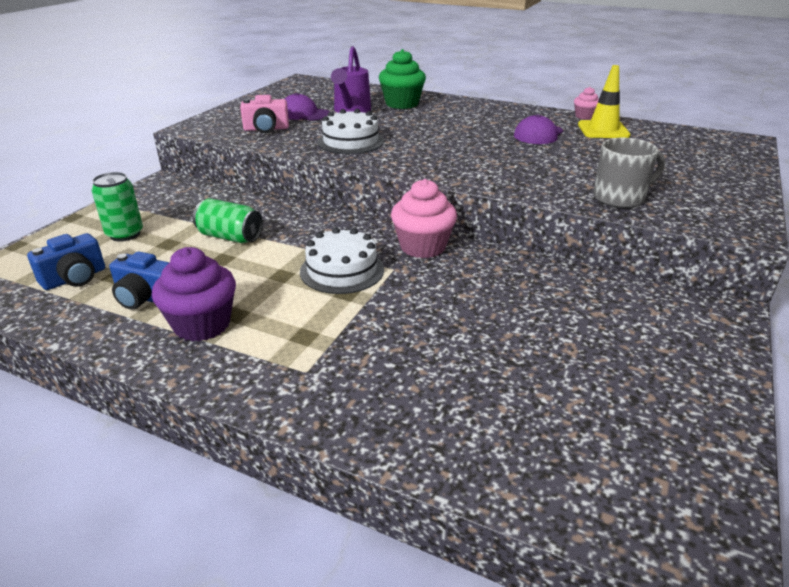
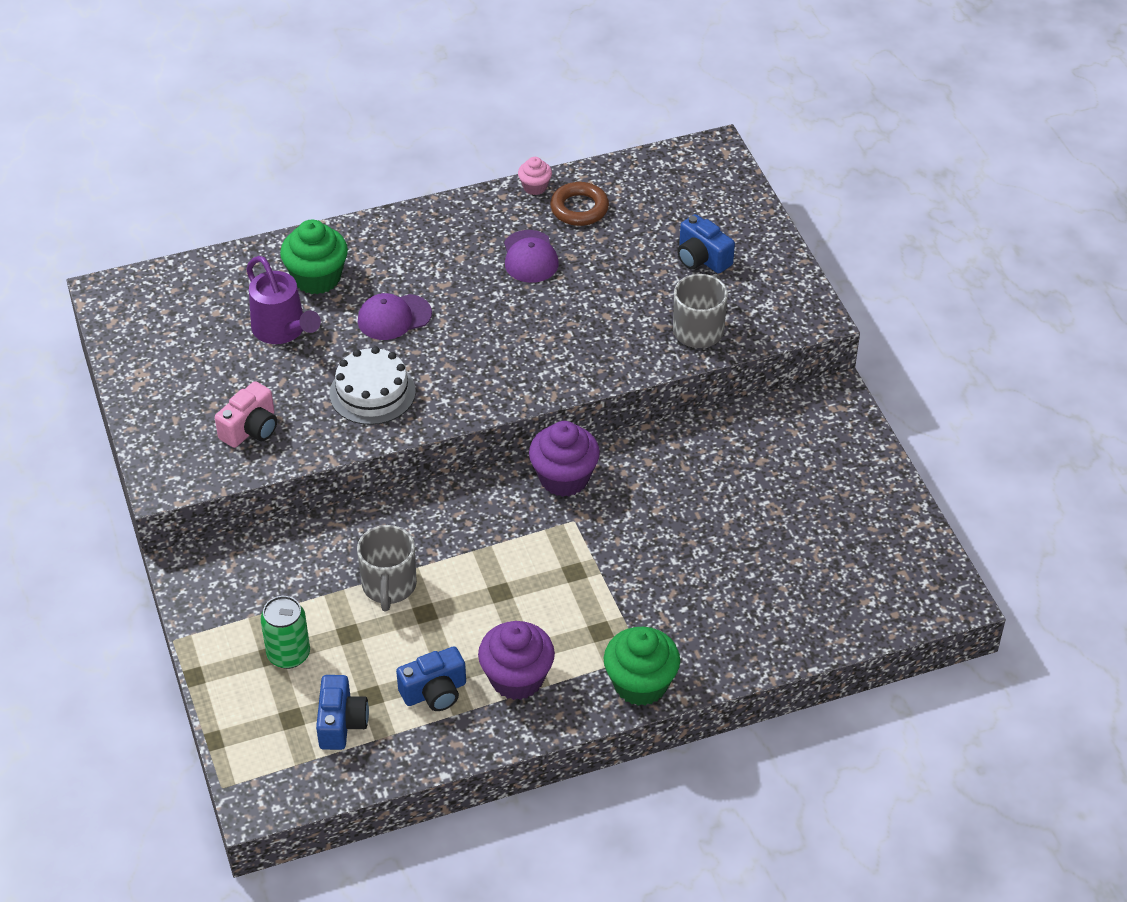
camera: 45 degrees left, 15 degrees up
green can [193,198,263,243] -> grey mug [357,525,417,611]
purple cap [285,93,330,121] -> purple cap moved to [358,293,432,340]
white cake [300,228,384,294] -> none
pink cupcake [391,179,457,258] -> purple cupcake [529,421,600,497]
yellow traffic cone [578,65,631,138] -> brown ring [550,182,609,226]
none -> green cupcake [604,627,680,706]
none -> blue camera [677,214,735,273]

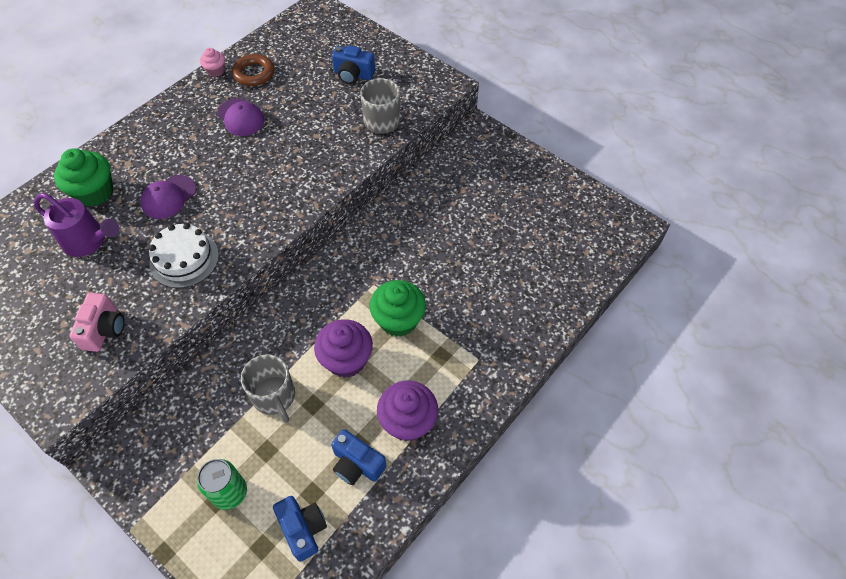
camera: 30 degrees left, 10 degrees up
blue camera [396,647,466,711] -> blue camera turned 90 degrees clockwise [331,429,386,485]
purple cupcake [529,421,600,497] -> purple cupcake moved to [314,319,373,378]
green cupcake [604,627,680,706] -> green cupcake moved to [370,280,426,337]

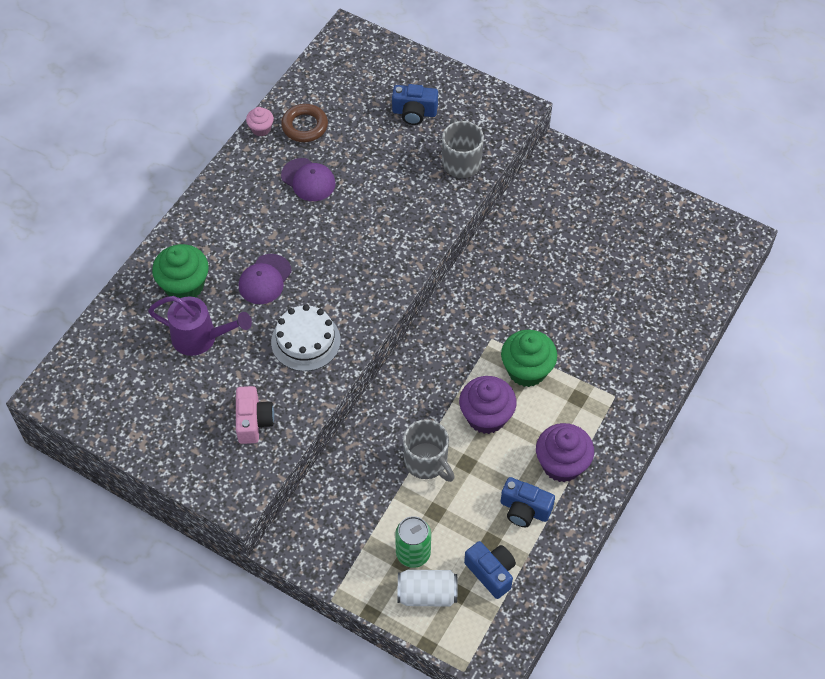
camera: 10 degrees left, 0 degrees up
none -> white can [398,570,457,607]

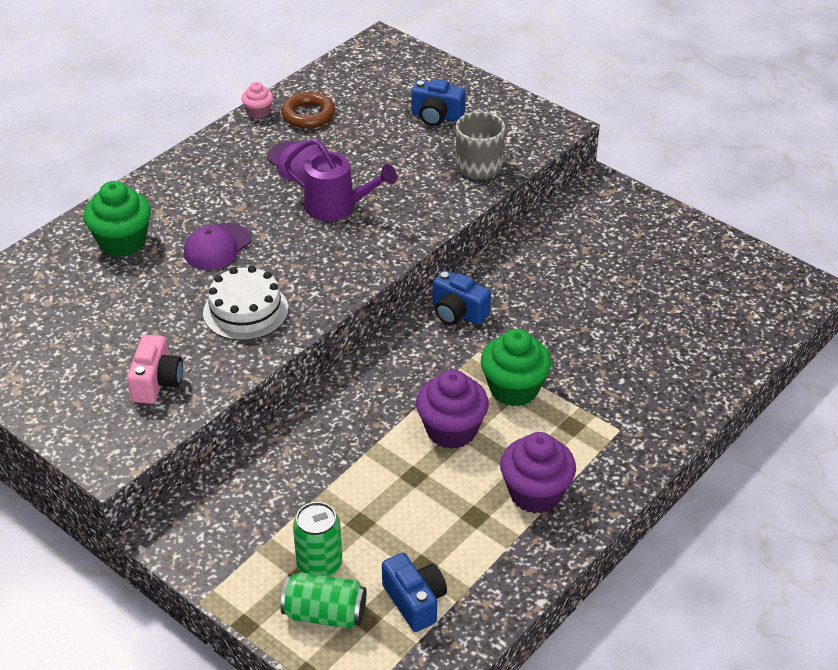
camera: 10 degrees right, 15 degrees down
purple watering can [148,296,252,356] -> purple watering can moved to [284,138,397,221]
white can [398,570,457,607] -> green can [281,572,366,629]
grey mug [403,419,454,482] -> none
blue camera [501,477,555,527] -> blue camera moved to [433,270,491,325]

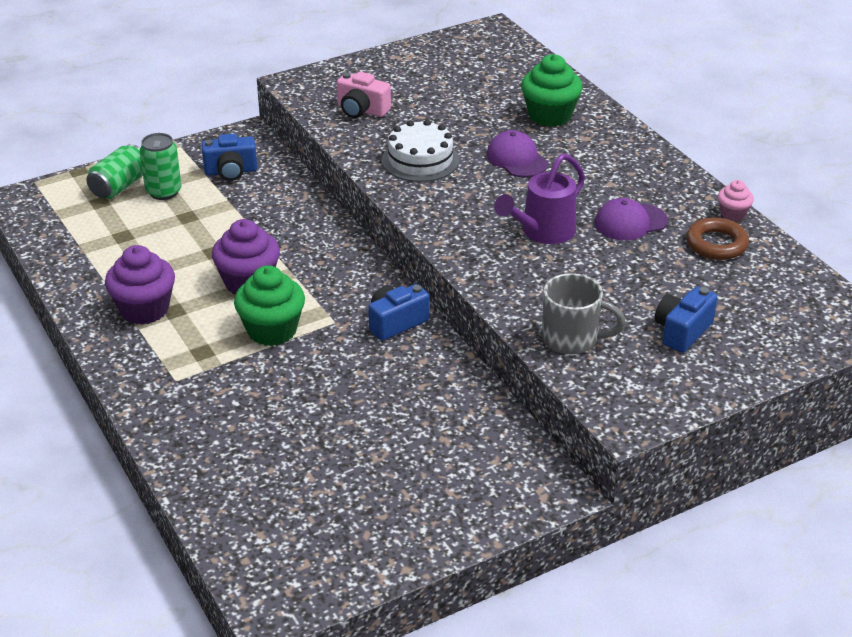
camera: 110 degrees right, 5 degrees down
blue camera [382,553,447,632] -> blue camera moved to [201,134,257,181]

